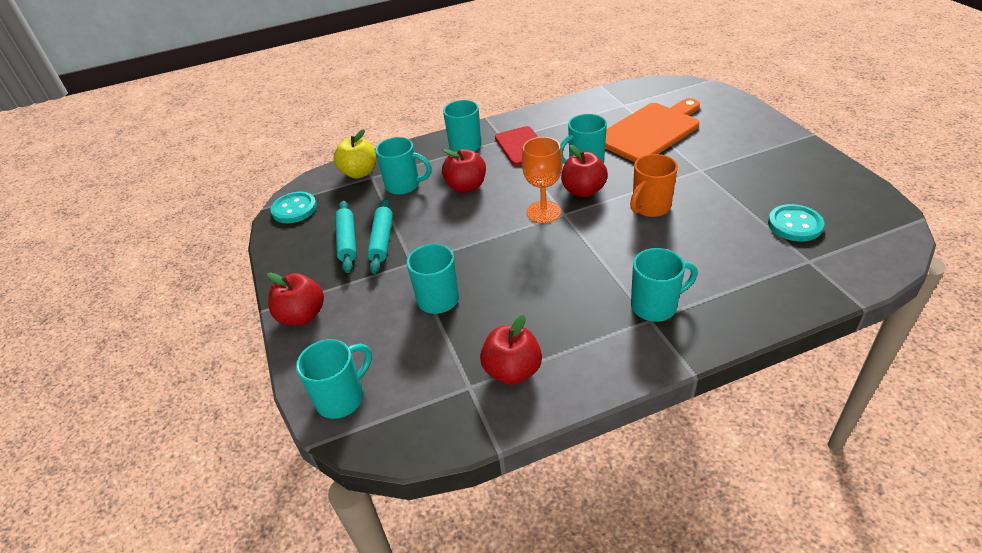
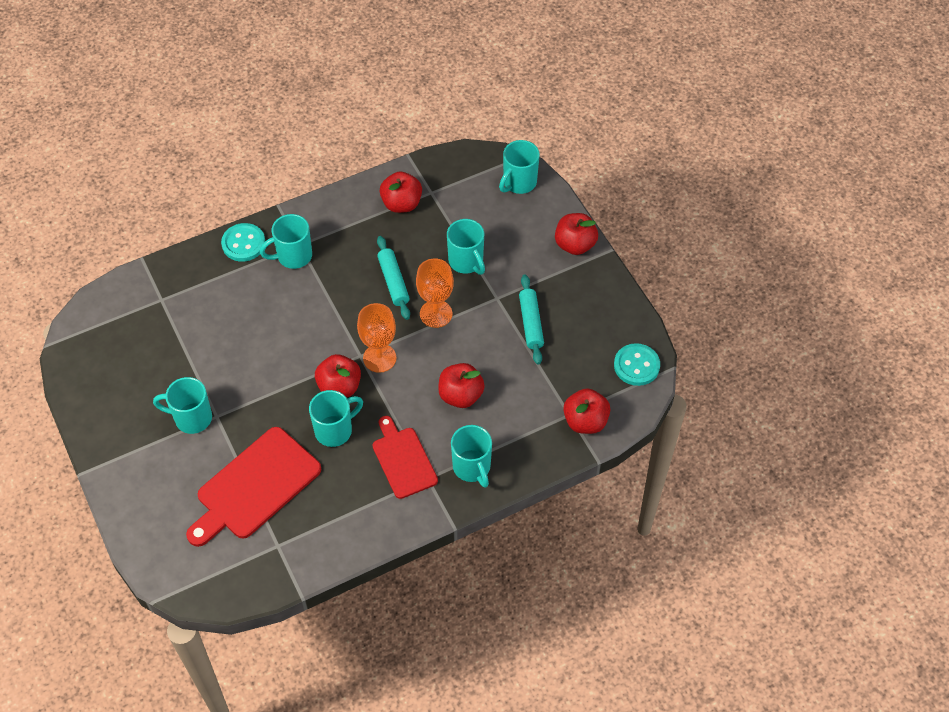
camera: 170 degrees right, 15 degrees up
yellow apple [334,129,376,179] -> red apple [563,388,611,434]
turquoise rolling pin [335,201,357,273] -> turquoise rolling pin moved to [377,236,410,320]
turquoise mug [375,137,432,195] -> turquoise mug moved to [153,377,212,434]
orange cutting board [605,98,700,162] -> red cutting board [186,427,322,547]
orange mug [630,154,678,217] -> none
turquoise button [768,204,824,241] -> turquoise button moved to [221,223,265,262]
none -> orange goblet [416,258,454,328]

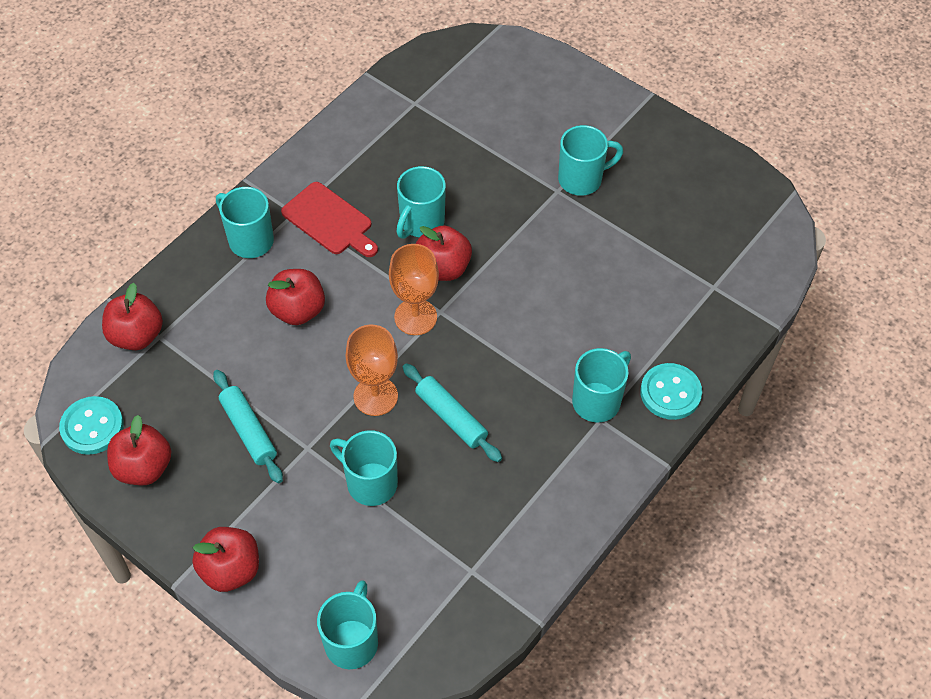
camera: 155 degrees right, 0 degrees up
red cutting board [186,427,322,547] -> none
red apple [380,171,422,213] -> red apple moved to [107,415,171,485]

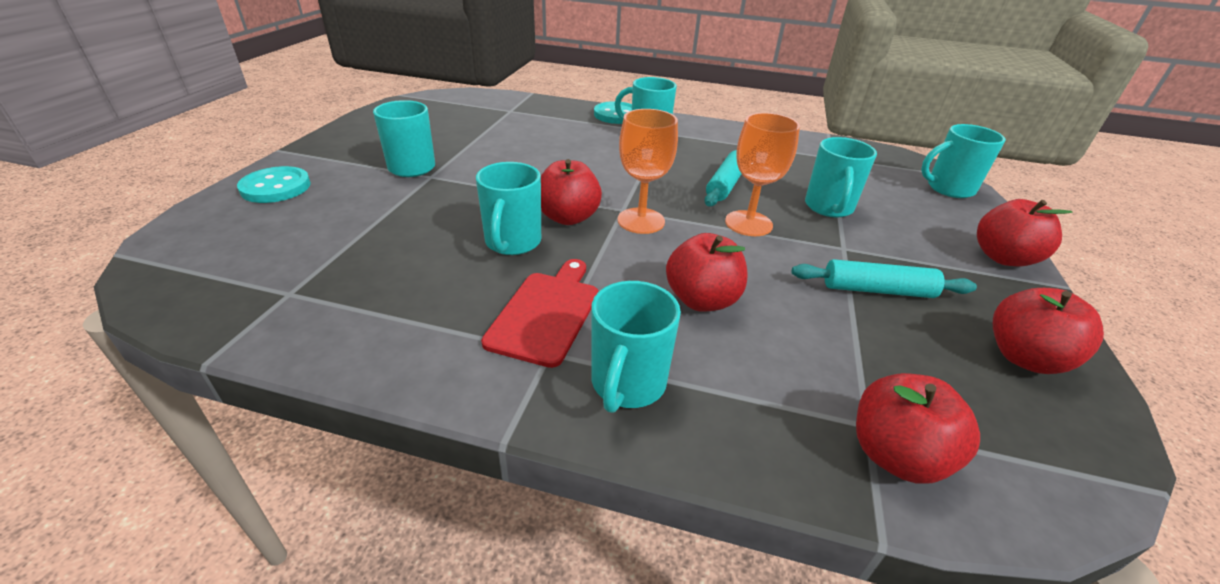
camera: 115 degrees left, 20 degrees down
turquoise button [59,396,124,455] -> turquoise button moved to [237,166,311,203]
turquoise rolling pin [213,370,283,483] -> turquoise rolling pin turned 60 degrees clockwise [791,259,977,298]
turquoise mug [396,166,446,239] -> turquoise mug turned 90 degrees clockwise [476,162,541,255]

